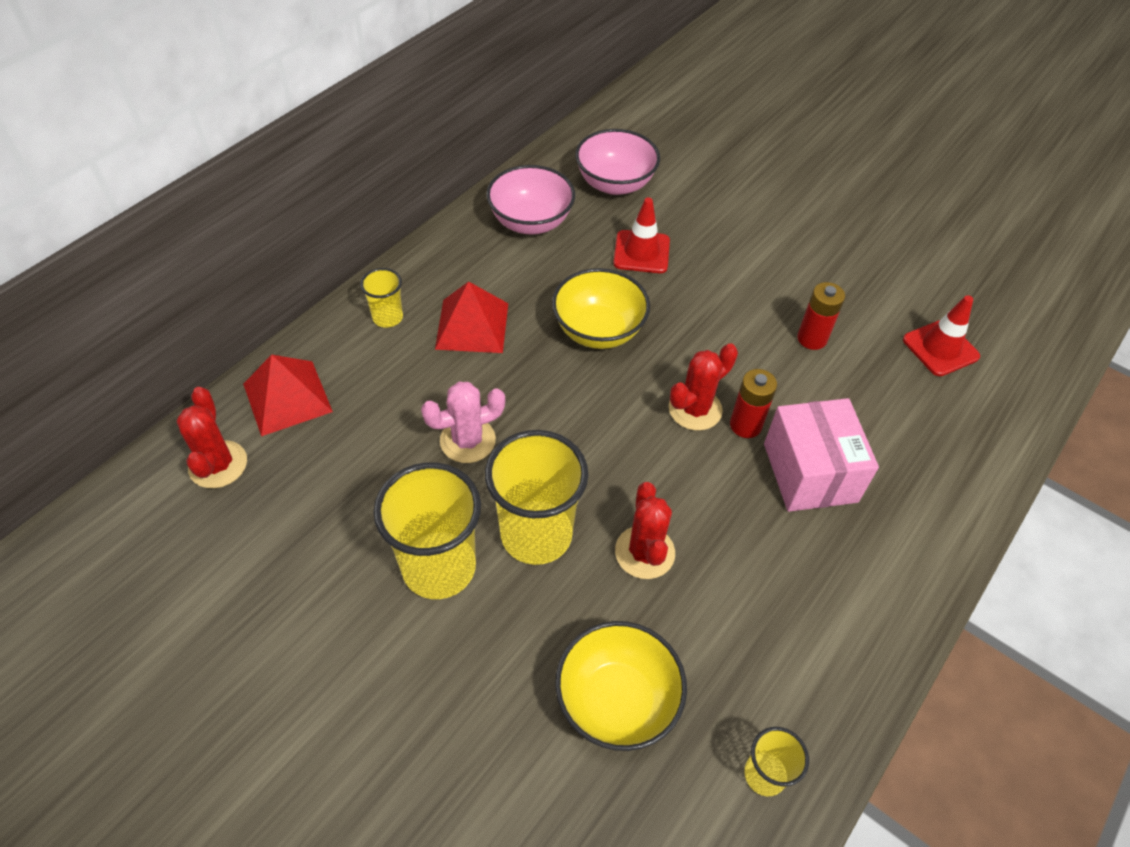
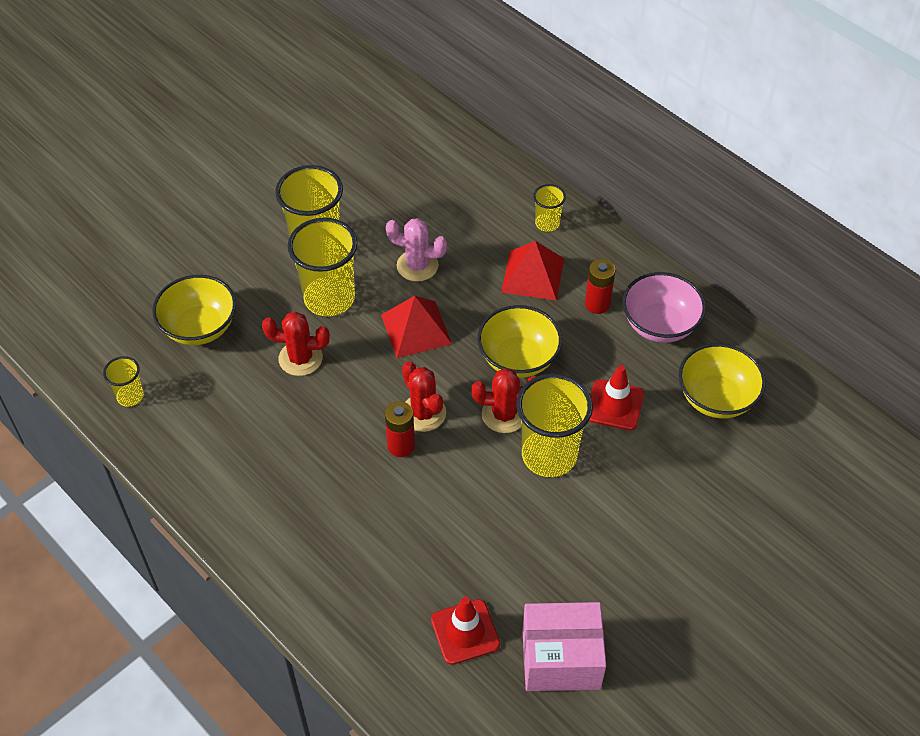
camera: 100 degrees right, 0 degrees up
red cactus [176,387,247,488] -> red cactus moved to [472,368,535,433]
red pyramid [243,354,333,436] -> red pyramid moved to [381,296,452,358]
pink cactus [421,382,505,463] -> pink cactus turned 60 degrees counterclockwise [386,218,447,282]
pink bowl [575,129,660,195] -> yellow bowl [679,343,766,419]
pink box [764,398,879,512] -> pink box moved to [522,602,606,691]
red battery [797,282,845,350] -> red battery moved to [585,259,616,314]
none -> yellow cup [517,374,593,477]

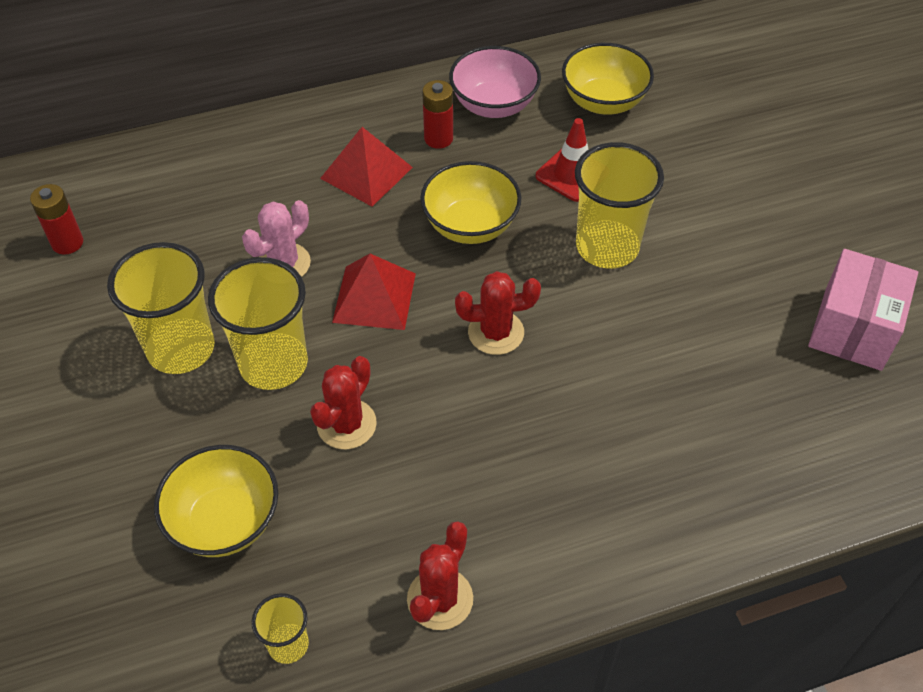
camera: 65 degrees left, 0 degrees up
red battery [385,401,415,457] -> red battery moved to [30,184,83,255]
red traffic cone [431,597,500,665] -> none
red cactus [472,368,535,433] -> red cactus moved to [407,521,473,630]
yellow cup [533,184,566,232] -> none

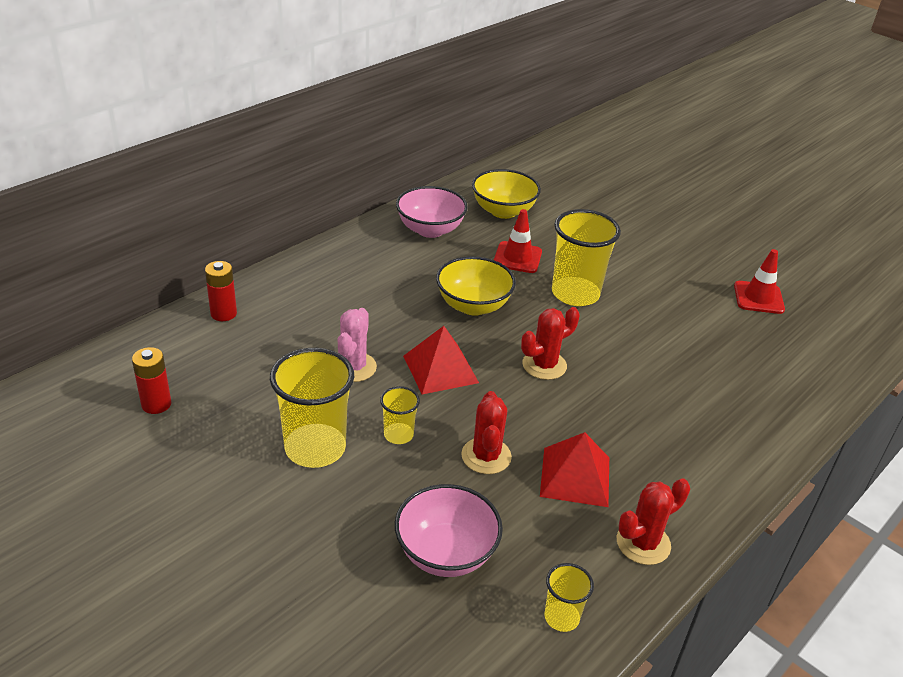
camera: 30 degrees left, 15 degrees down
yellow bowl [154,445,278,557] -> pink bowl [395,484,503,577]
yellow cup [208,257,308,390] -> yellow cup [380,386,420,444], size x0.50
red pyramid [320,127,413,207] -> red pyramid moved to [540,432,609,507]
red cactus [407,521,473,630] -> red cactus turned 60 degrees clockwise [617,478,690,565]
red battery [422,80,453,149] -> red battery moved to [205,261,237,321]
pink box [808,249,918,371] -> red traffic cone [734,249,785,314]

